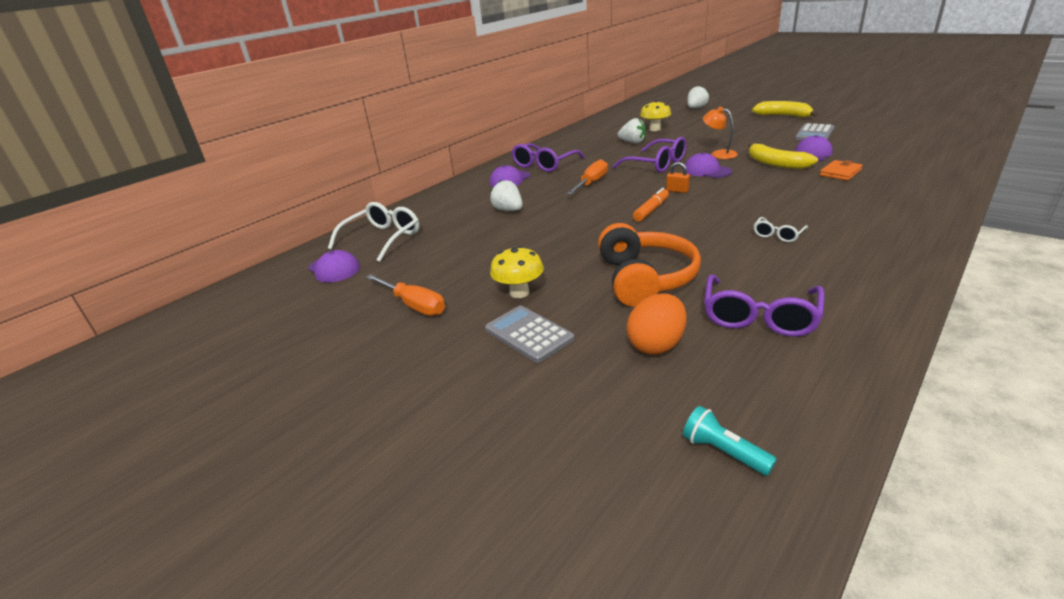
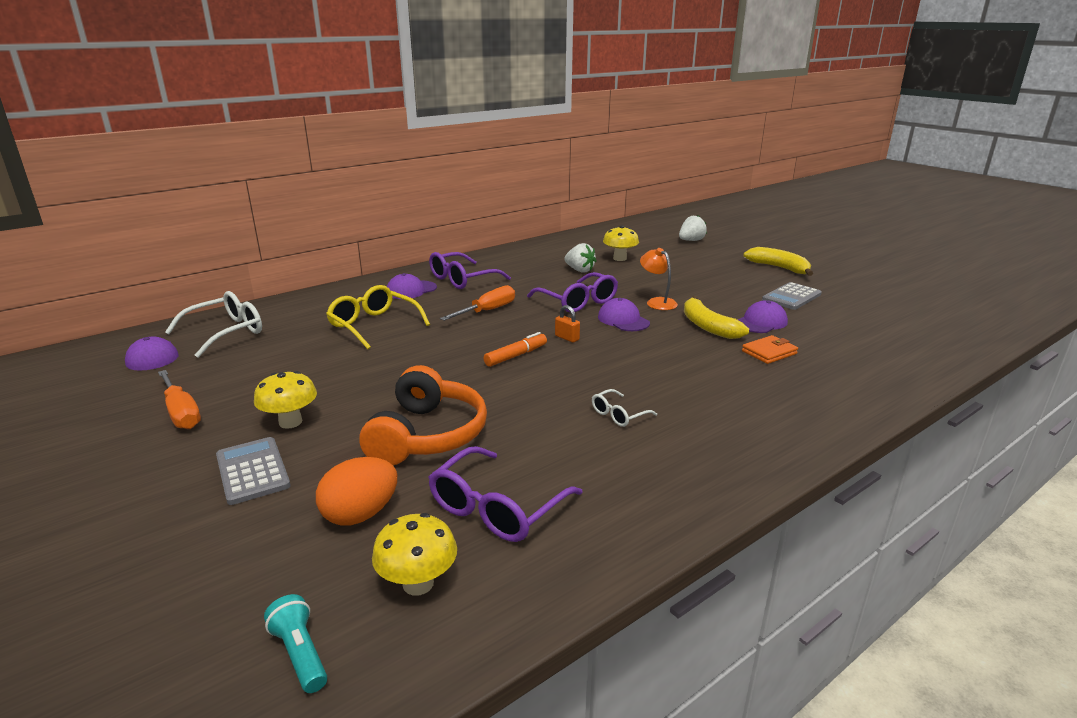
camera: 10 degrees right, 5 degrees down
white strawberry [490,180,523,211] -> yellow glasses [326,285,430,349]
none -> yellow mushroom [372,513,457,596]

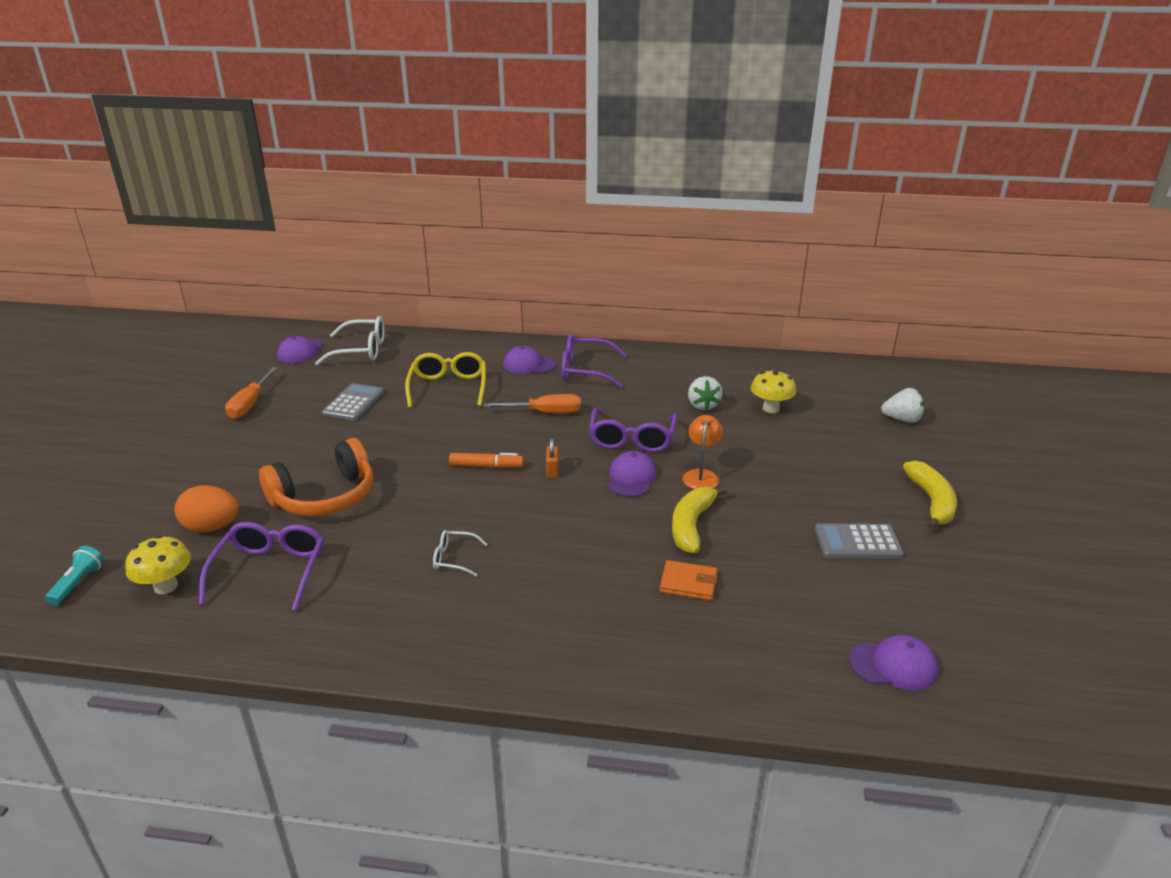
camera: 45 degrees right, 5 degrees up
grey calculator [216,437,291,505] -> grey calculator moved to [322,383,384,421]
yellow mushroom [254,371,317,429] -> none
purple glasses [428,446,583,542] -> purple glasses turned 105 degrees clockwise [199,522,324,611]
purple cap [737,300,788,333] -> purple cap moved to [849,635,938,691]

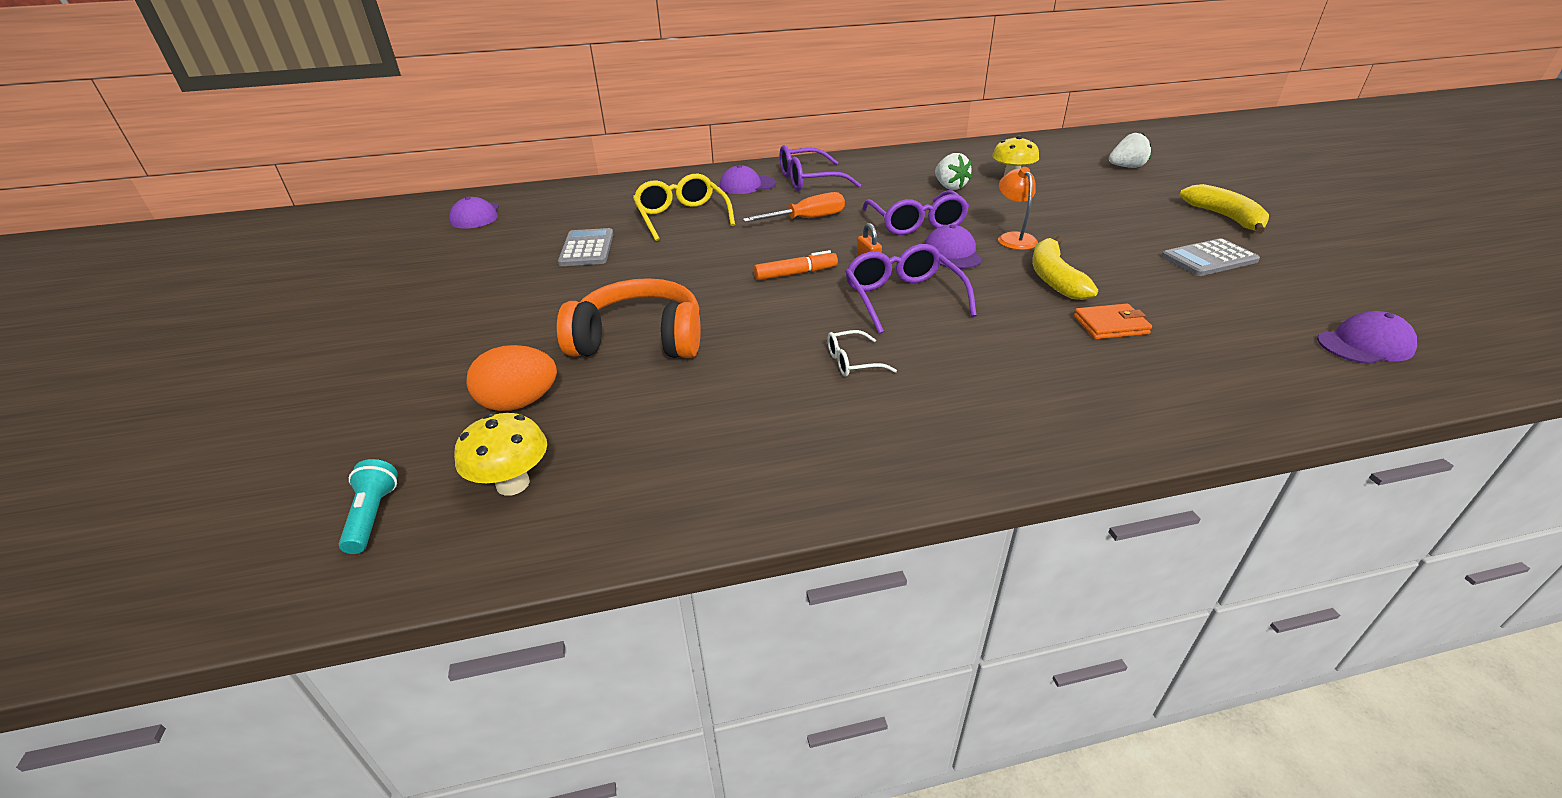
camera: 20 degrees left, 5 degrees up
purple glasses [199,522,324,611] -> purple glasses moved to [845,244,977,334]
orange screwdriver [225,367,278,419] -> none
orange headphones [259,438,373,516] -> orange headphones turned 120 degrees counterclockwise [557,278,701,358]
white glasses [315,316,385,365] -> none

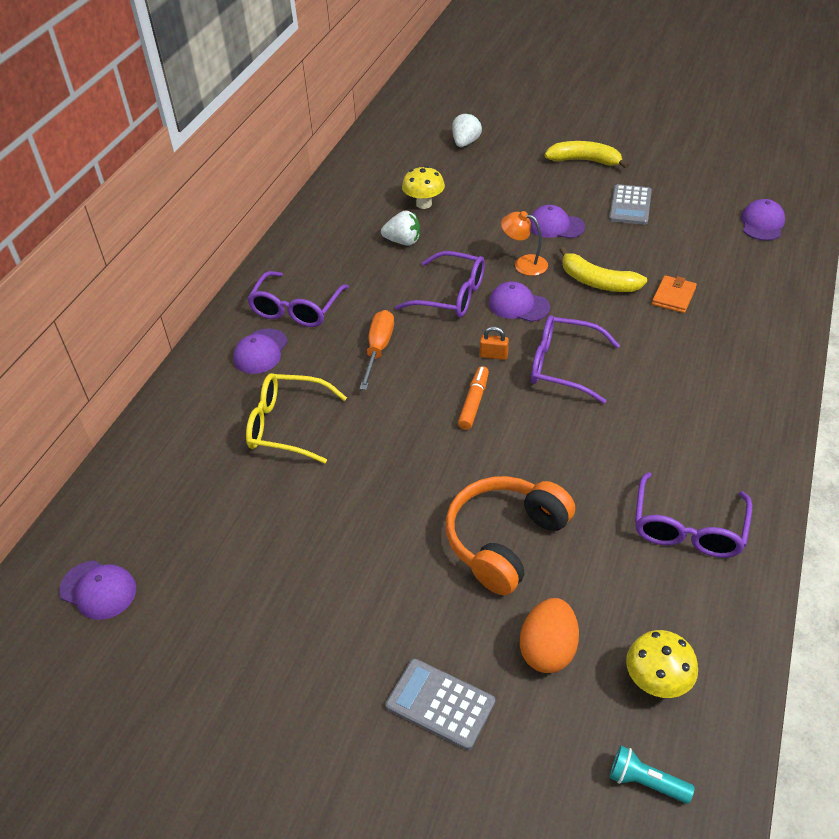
camera: 55 degrees left, 10 degrees up
grey calculator [558,228,613,266] -> grey calculator moved to [386,659,495,750]
white glasses [827,330,897,377] -> none
none -> purple cap [529,205,585,239]
none -> purple glasses [635,472,752,558]

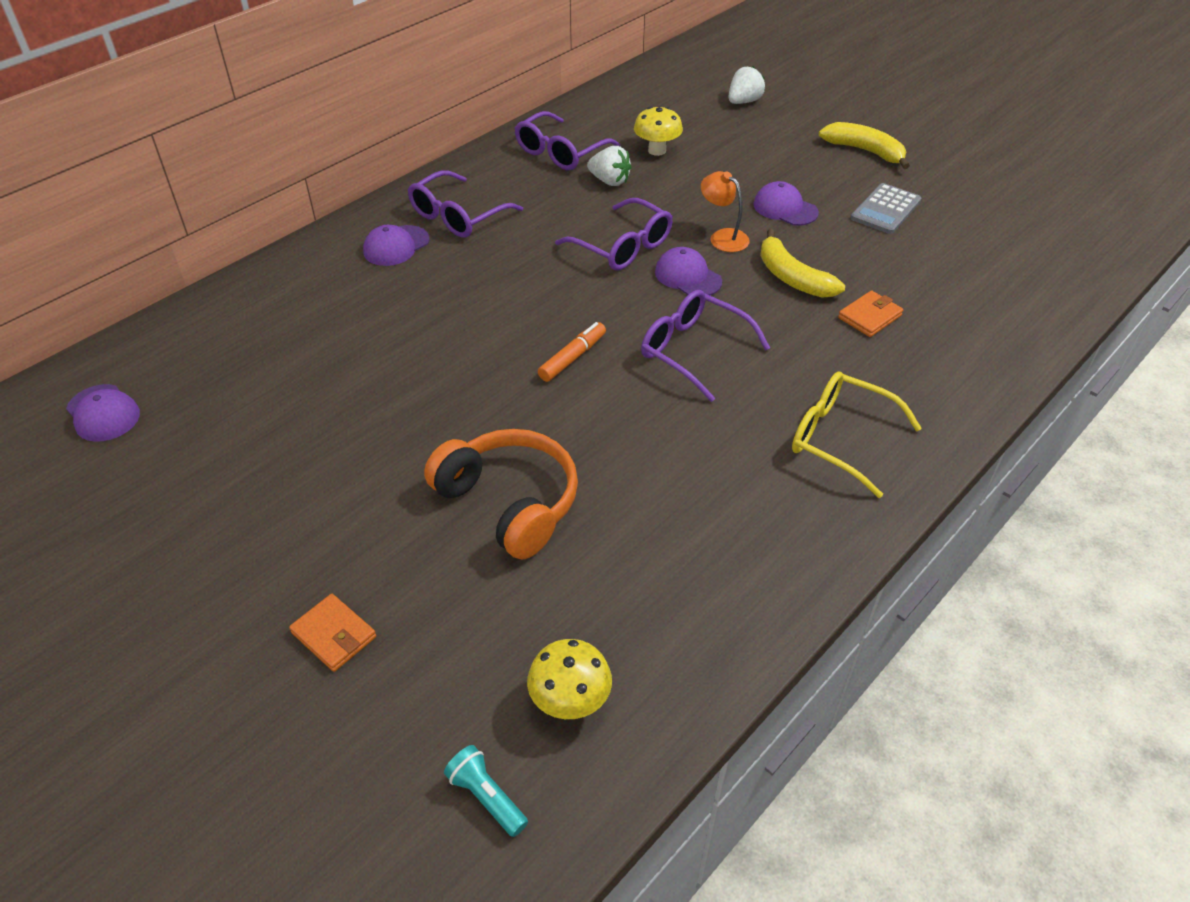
camera: 20 degrees right, 0 degrees up
yellow glasses [246,373,347,463] -> yellow glasses moved to [792,371,922,498]
orange screwdriver [359,310,394,390] -> none
grey calculator [386,659,495,750] -> orange wallet [289,594,376,672]
orange headphones [446,476,575,595] -> orange headphones turned 75 degrees clockwise [424,429,578,560]
orange padlock [480,326,509,360] -> none
orange egg [520,598,579,673] -> none
purple glasses [635,472,752,558] -> purple glasses moved to [515,111,620,170]
purple cap [741,199,785,241] -> none

